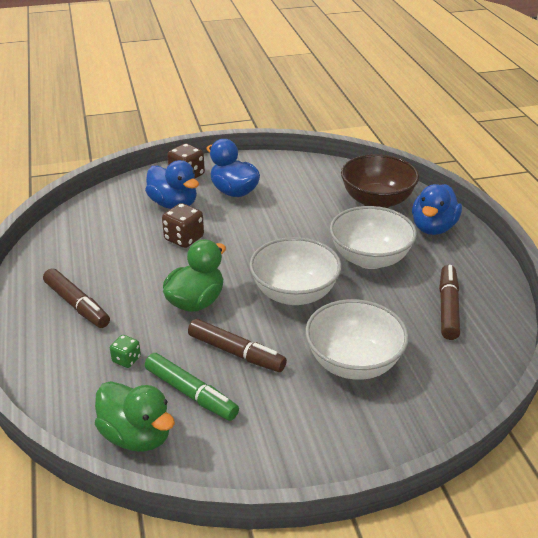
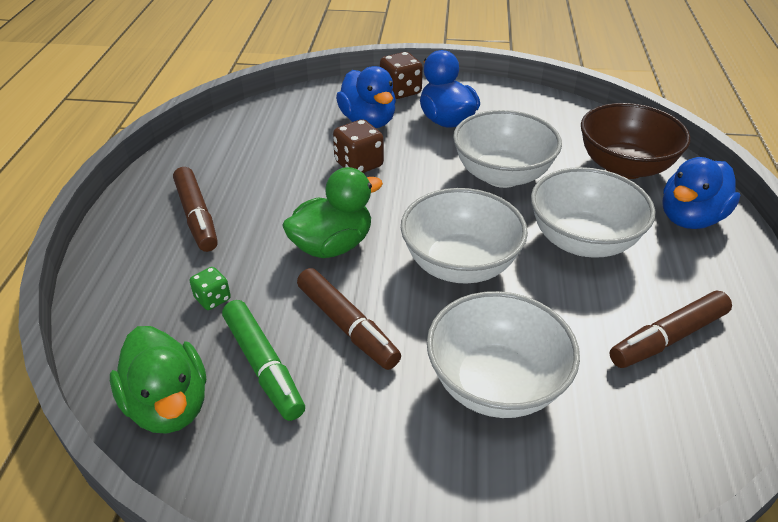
camera: 20 degrees right, 5 degrees up
brown marker [439,265,460,340] -> brown marker turned 150 degrees counterclockwise [610,291,732,368]
none -> white bowl [453,110,562,188]

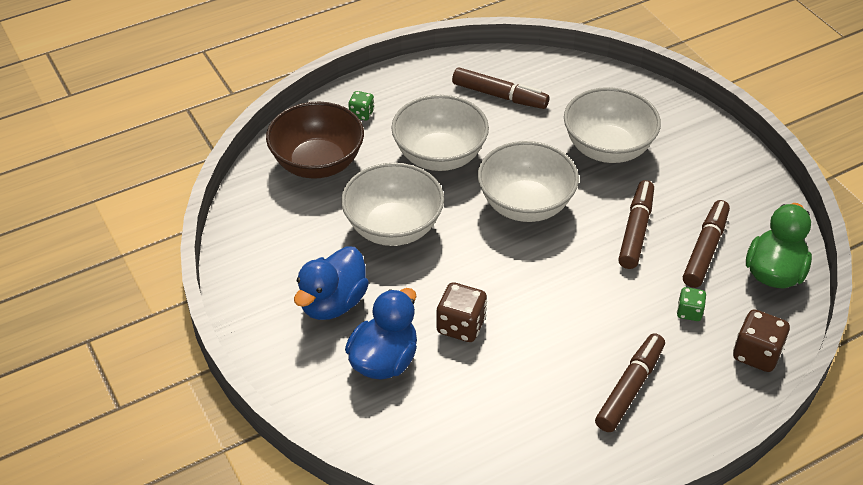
camera: 125 degrees left, 5 degrees up
green marker [222,300,305,421] -> brown marker [683,200,730,288]
green duck [282,167,383,258] -> none
brown dice [380,52,423,99] -> brown dice moved to [733,309,790,372]
blue duck [662,157,740,229] -> green dice [348,91,374,120]

